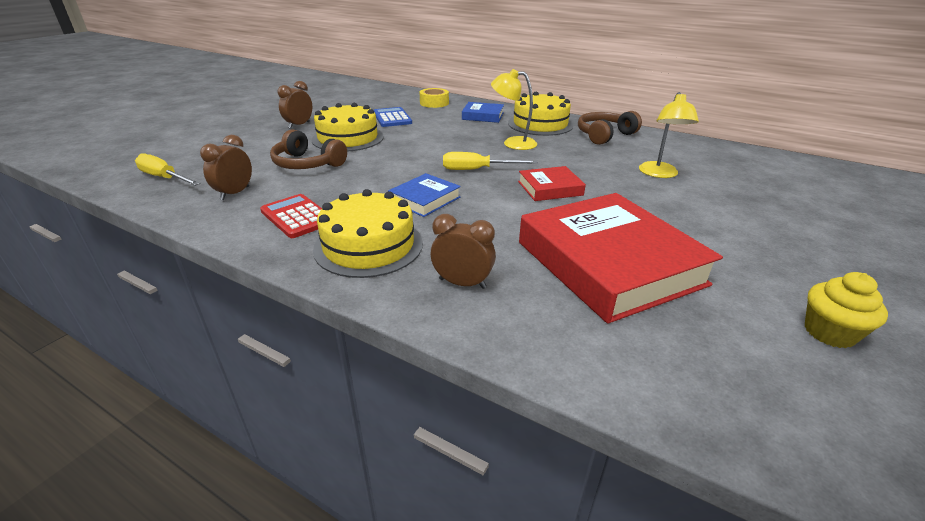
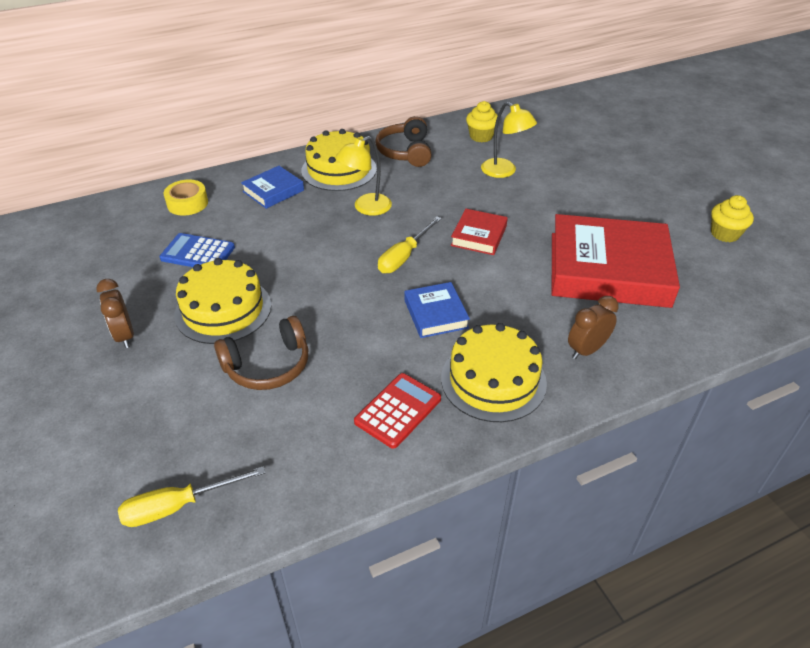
camera: 55 degrees left, 10 degrees up
brown clock [200,135,252,200] -> none
red calculator [260,194,322,238] -> red calculator turned 135 degrees clockwise [354,373,441,449]
none -> yellow cupcake [466,101,498,142]

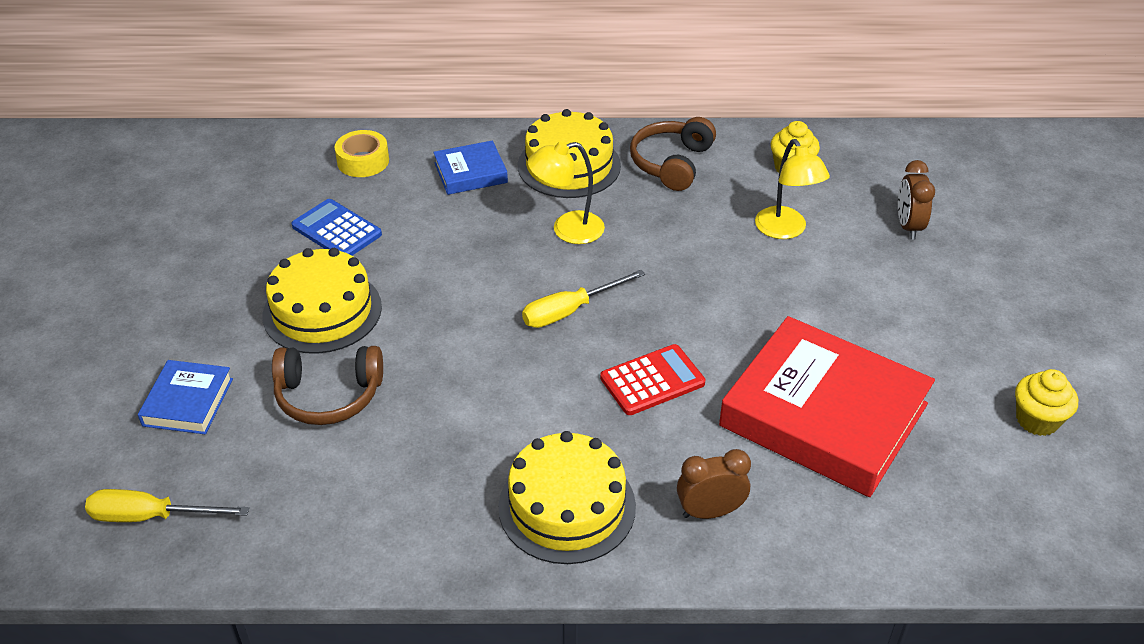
camera: 25 degrees right, 0 degrees up
brown clock [96,279,134,348] -> brown clock moved to [898,160,935,240]
red calculator [354,373,441,449] -> red calculator moved to [600,344,705,415]
blue book [404,282,470,338] -> blue book moved to [138,360,233,434]
red book [451,209,508,255] -> none

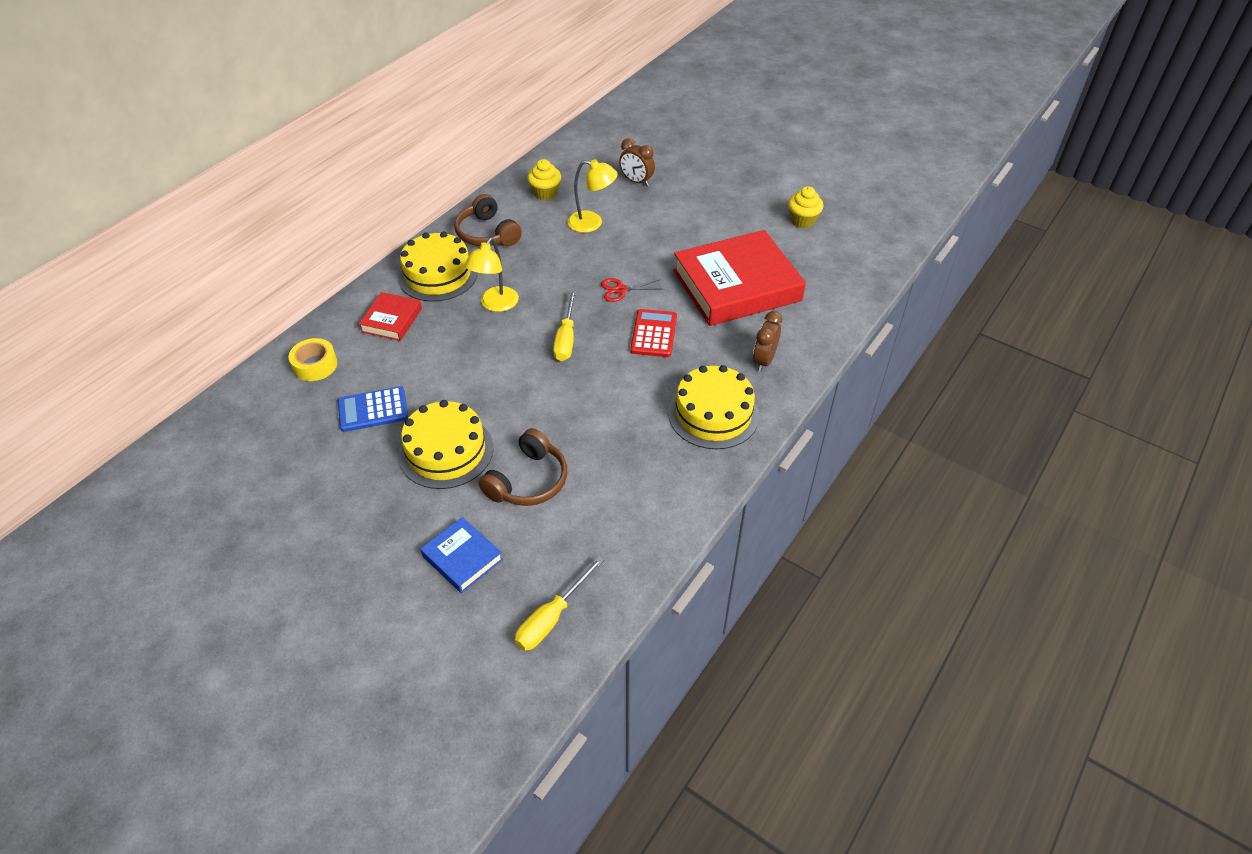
camera: 55 degrees left, 5 degrees up
blue book [433,140,508,195] -> red book [359,292,422,341]
none -> red scissors [601,278,661,302]

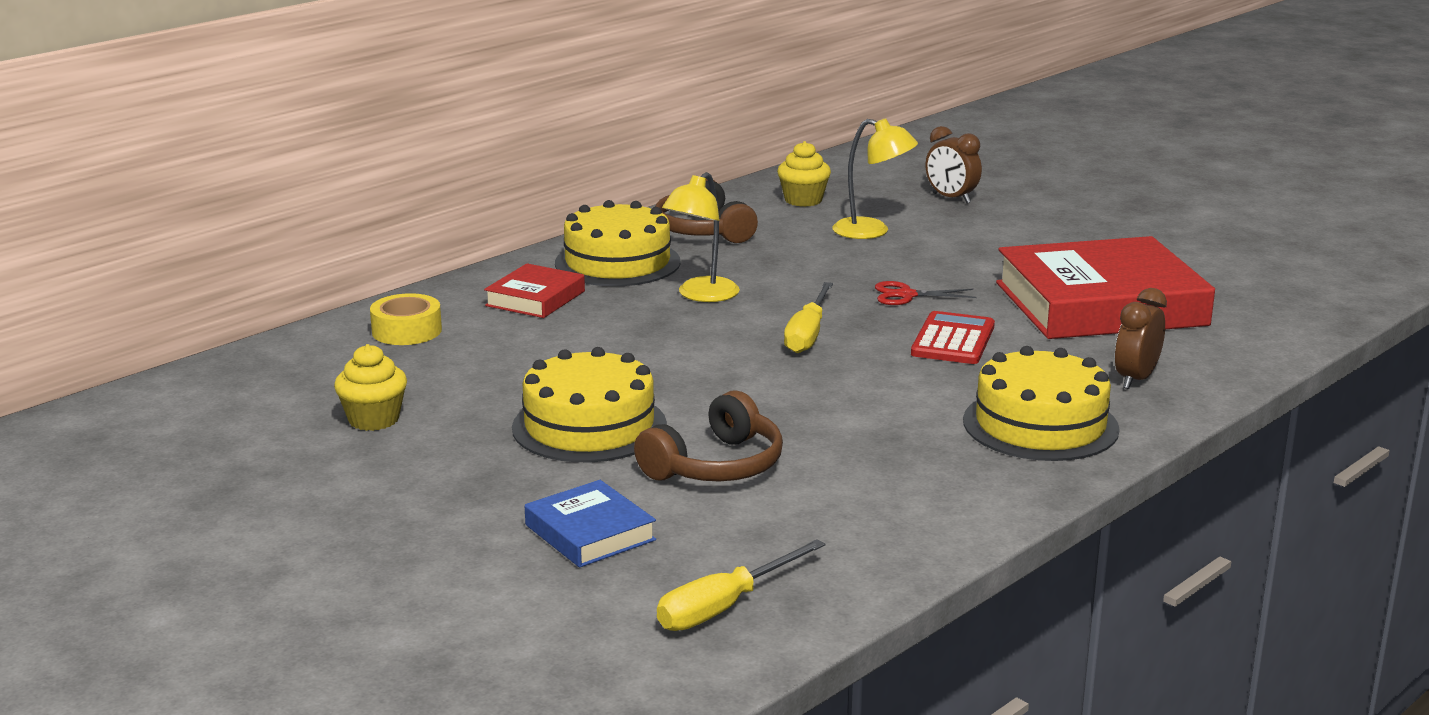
camera: 10 degrees right, 25 degrees down
blue calculator [338,386,408,432] -> none
yellow cupcake [788,186,823,228] -> yellow cupcake moved to [334,344,407,431]

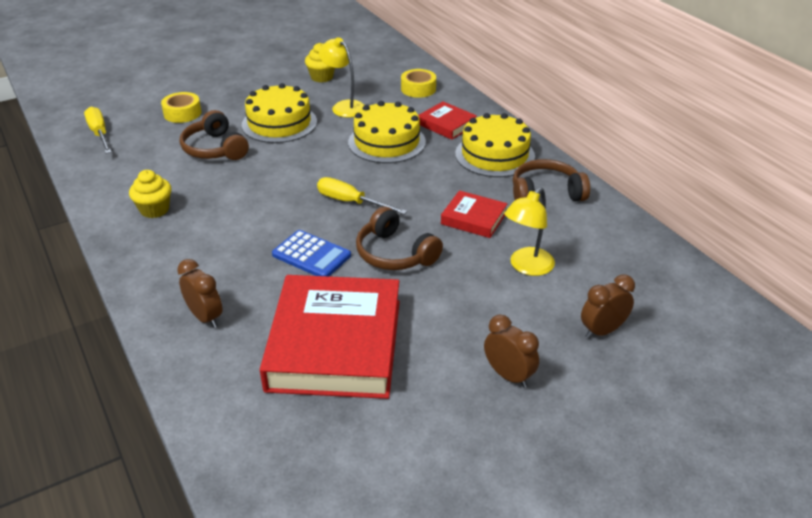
camera: 105 degrees right, 15 degrees up
blue book [525,480,656,567] -> yellow tape [161,92,201,123]
yellow lamp [662,172,740,302] -> yellow lamp moved to [318,37,364,118]
yellow cupcake [777,141,831,207] -> yellow cupcake moved to [129,170,171,218]
red scissors [875,281,977,305] -> brown headphones [356,207,443,270]
red calculator [911,311,995,364] -> blue calculator [272,230,351,276]
yellow cake [963,346,1120,461] -> yellow cake moved to [348,101,426,163]
none -> red book [441,190,508,238]
none -> brown clock [484,315,539,388]

